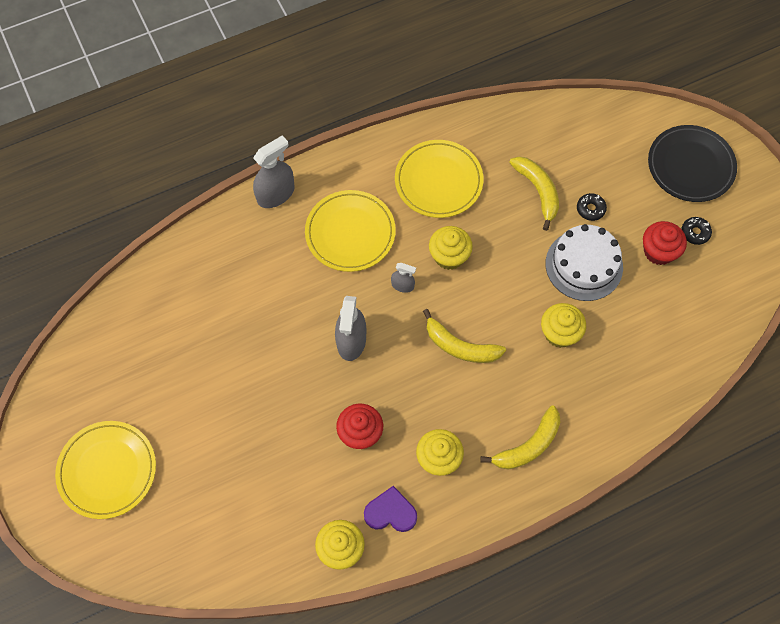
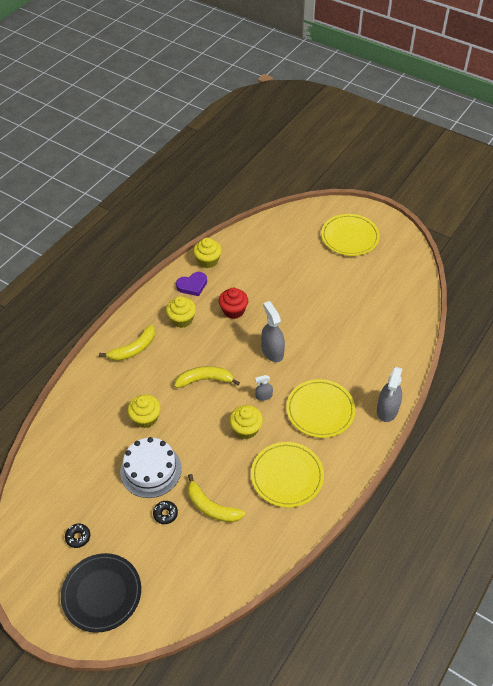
camera: 150 degrees right, 15 degrees down
yellow banana [480,406,560,470] -> yellow banana turned 150 degrees counterclockwise [99,325,155,361]
red cupcake [643,221,687,265] -> none

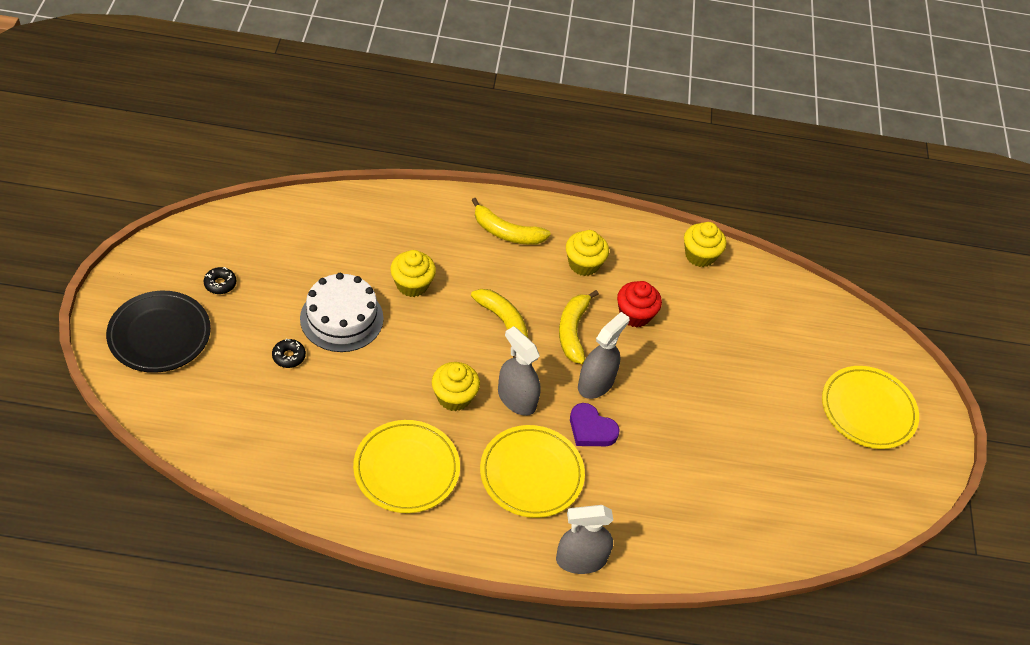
camera: 55 degrees right, 0 degrees up
purple heart [176,272,207,296] -> purple heart moved to [570,403,619,446]
yellow banana [188,474,245,522] -> yellow banana moved to [559,290,599,364]
grey spray bottle [255,375,273,401] -> grey spray bottle [498,326,541,416], size x1.87

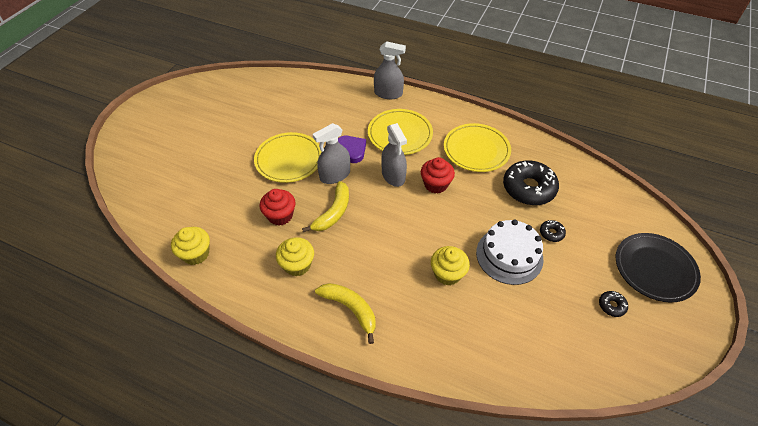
camera: 155 degrees left, 0 degrees up
yellow cupcake [432,362,480,411] -> red cupcake [421,157,455,194]
yellow banana [471,289,528,358] -> none
yellow plate [822,366,919,449] -> yellow plate moved to [254,132,321,183]
none -> black donut [503,161,559,205]

